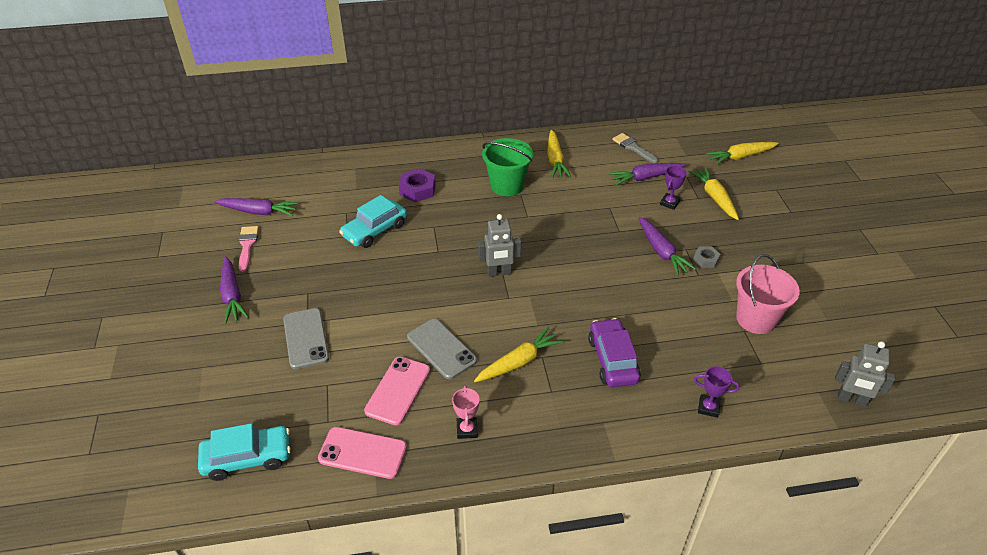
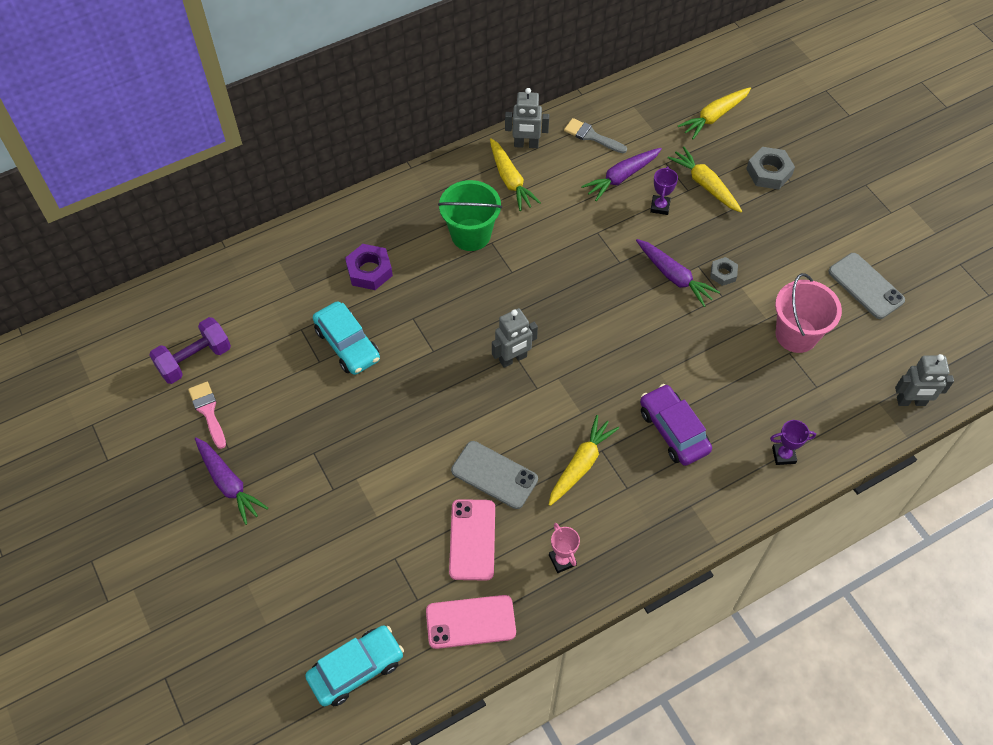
camera: 20 degrees left, 15 degrees up
purple carrot [214,198,299,216] -> purple dumbbell [149,317,231,384]
grey phone [283,308,329,369] -> grey phone moved to [828,253,905,319]
turquoise car [339,195,407,248] -> turquoise car turned 60 degrees counterclockwise [313,301,380,375]
none -> grey robot [505,88,549,148]
none -> grey nut [746,147,795,190]

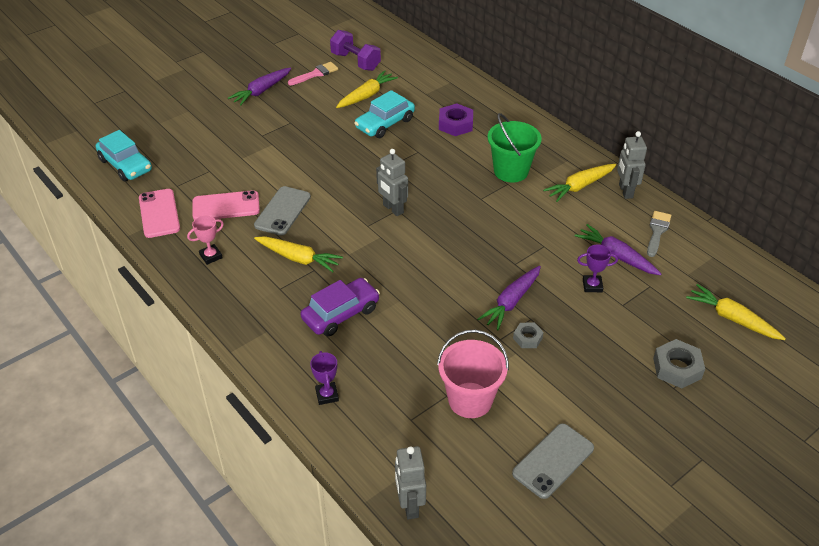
camera: 80 degrees right, 15 degrees down
yellow carrot [668,147,742,212] -> yellow carrot moved to [336,70,398,108]

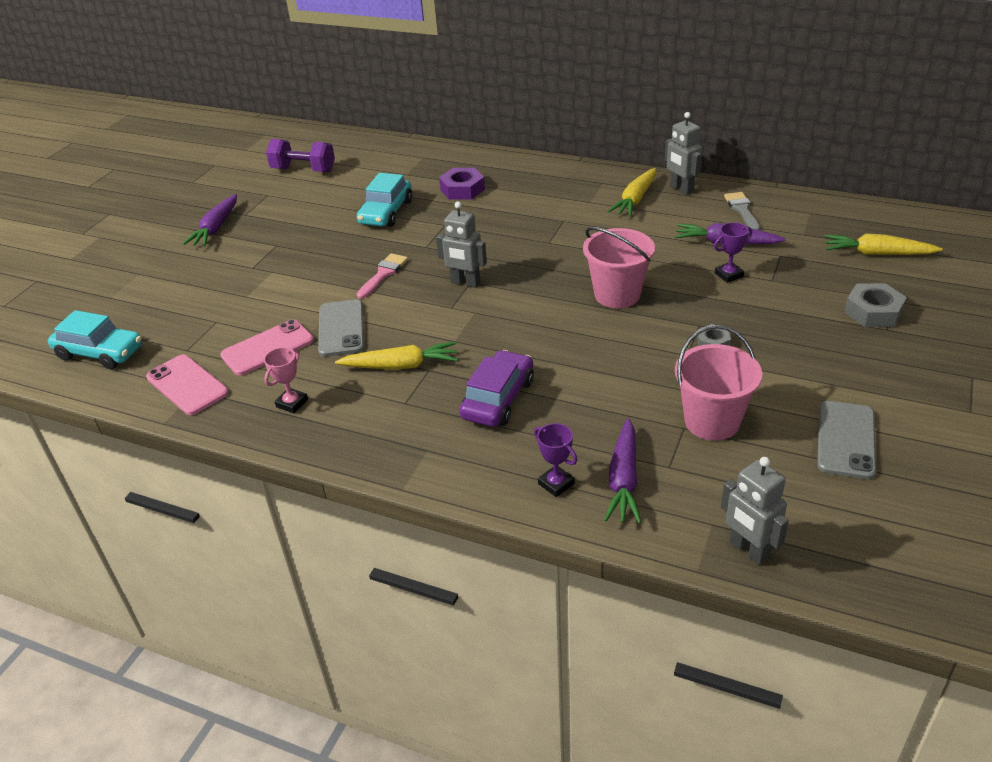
camera: 25 degrees left, 5 degrees down
pink brush [288,62,338,85] -> pink brush moved to [357,253,408,299]
yellow carrot [336,70,398,108] -> none
purple carrot [477,266,541,330] -> purple carrot moved to [604,418,642,524]
green bucket [487,113,542,182] -> none
none -> pink bucket [583,227,655,308]

